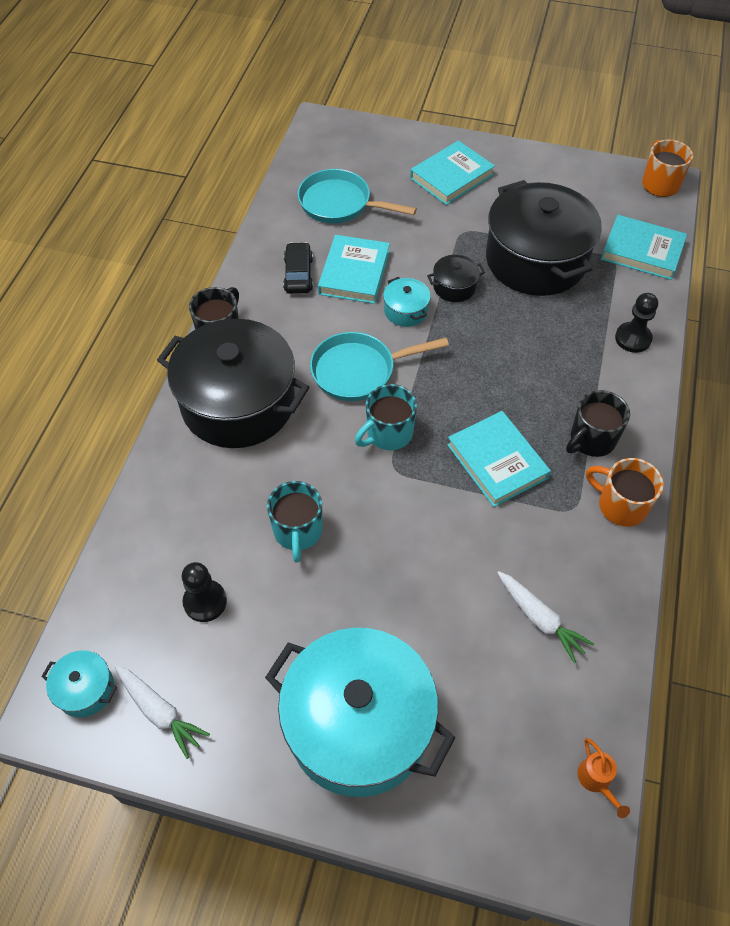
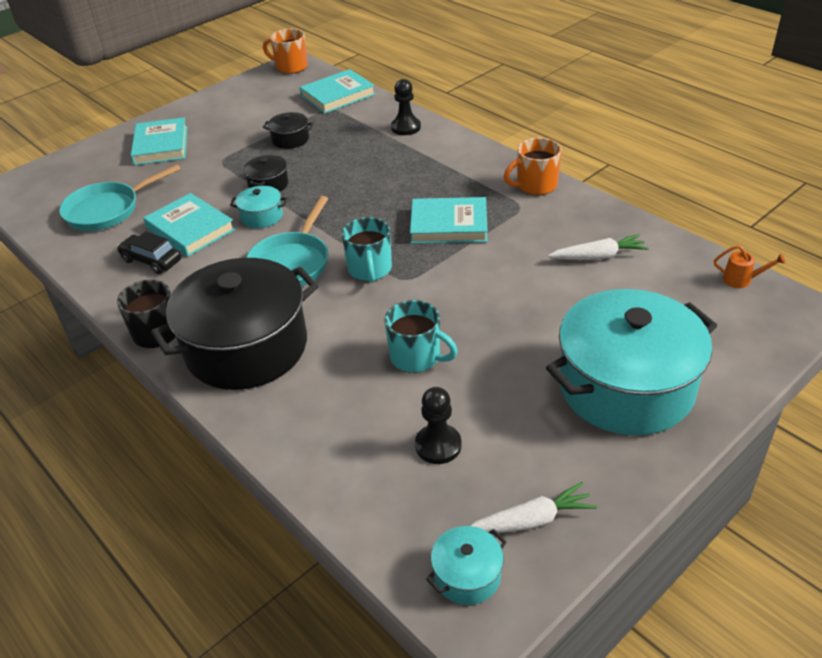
camera: 55 degrees left, 15 degrees down
black pot [486,180,602,296] -> black pot [263,112,314,149], size x0.42
black mug [566,390,630,457] -> none

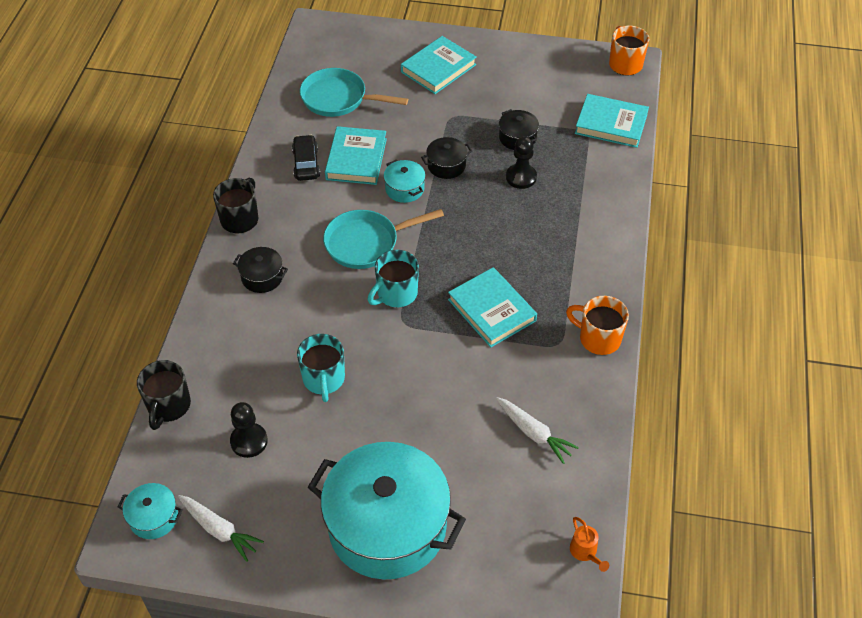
camera: 50 degrees right, 10 degrees up
black pot [151,258,319,390] -> black pot [233,247,288,293], size x0.42
black pawn [391,79,421,135] -> black pawn moved to [506,136,537,189]
none -> black mug [137,360,191,430]

